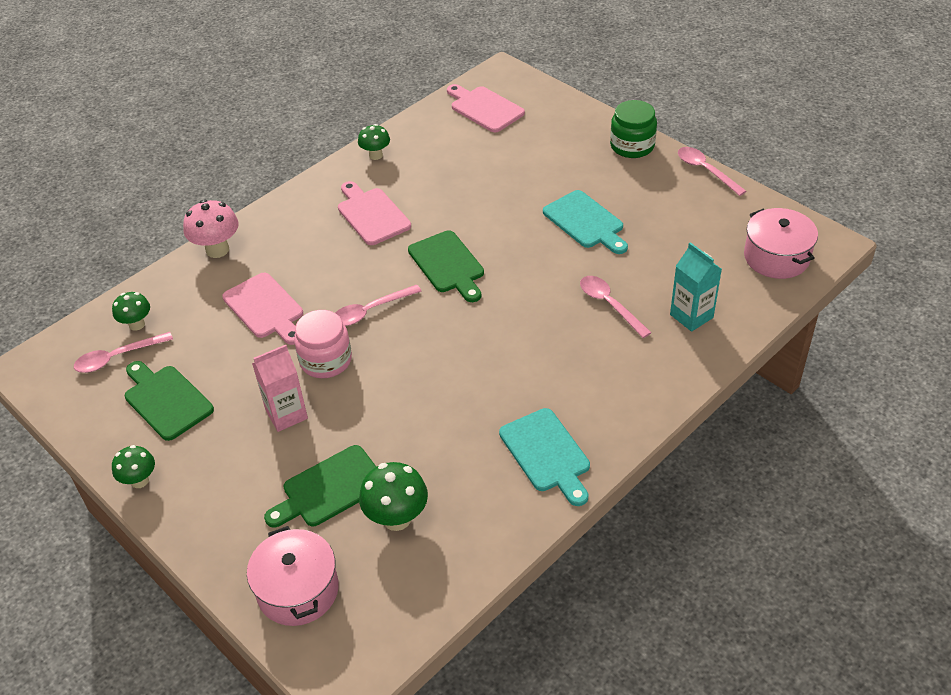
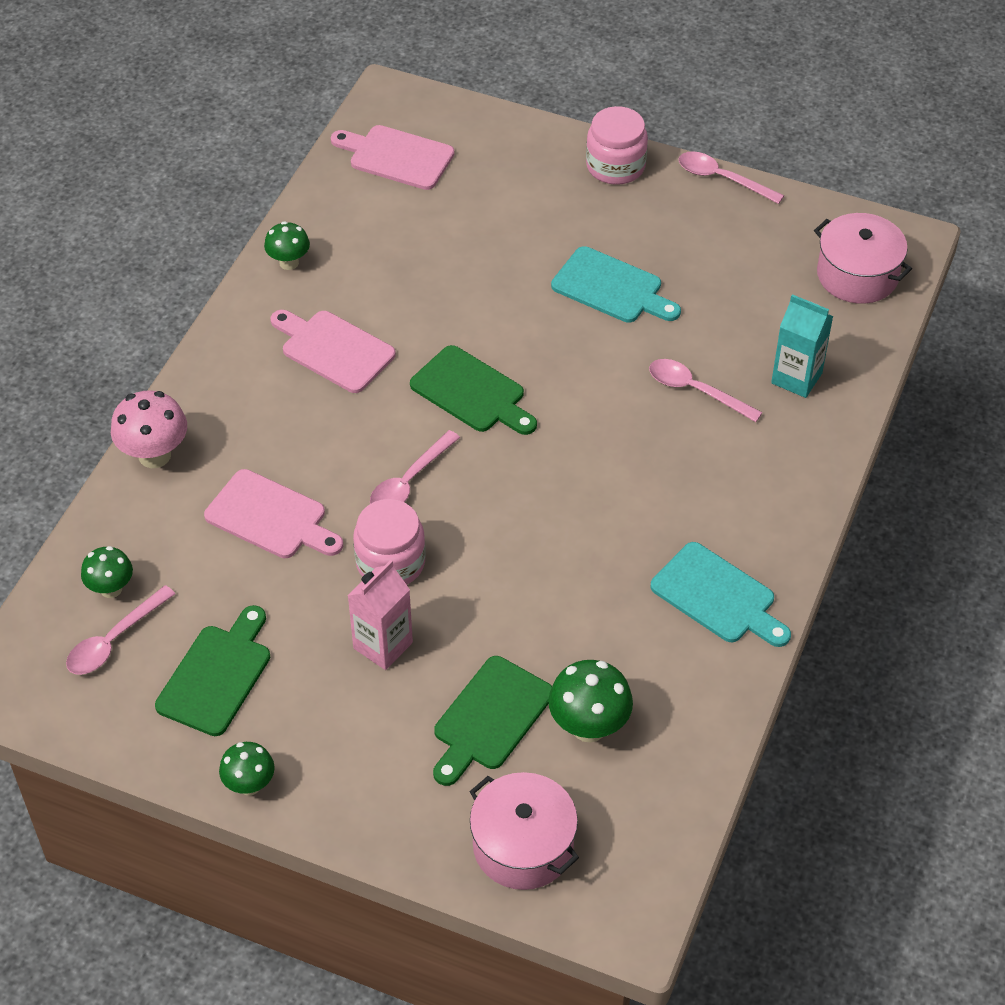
camera: 25 degrees left, 5 degrees up
green cutting board [125,361,214,441] -> green cutting board turned 90 degrees clockwise [155,605,270,736]
green jar [610,100,657,158] -> pink jar [586,106,648,185]

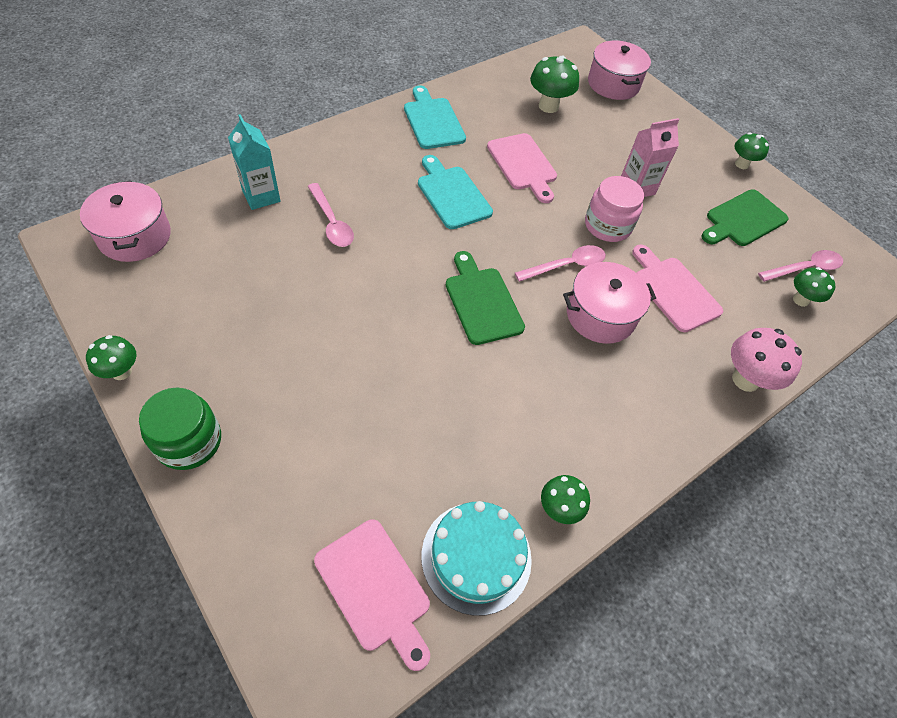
camera: 155 degrees left, 5 degrees up
pink cutting board [270,310,396,393] -> pink cutting board moved to [487,133,557,203]
green cutting board [433,656,552,786] -> none
turquoise cutting board [551,246,681,323] -> turquoise cutting board moved to [418,155,493,229]
pink jar [586,106,648,185] -> green jar [139,387,221,470]
pink spoon [678,151,784,204] -> green mushroom [86,335,136,380]
none -> turquoise cake [422,501,532,616]
none -> pink pot [563,262,656,344]

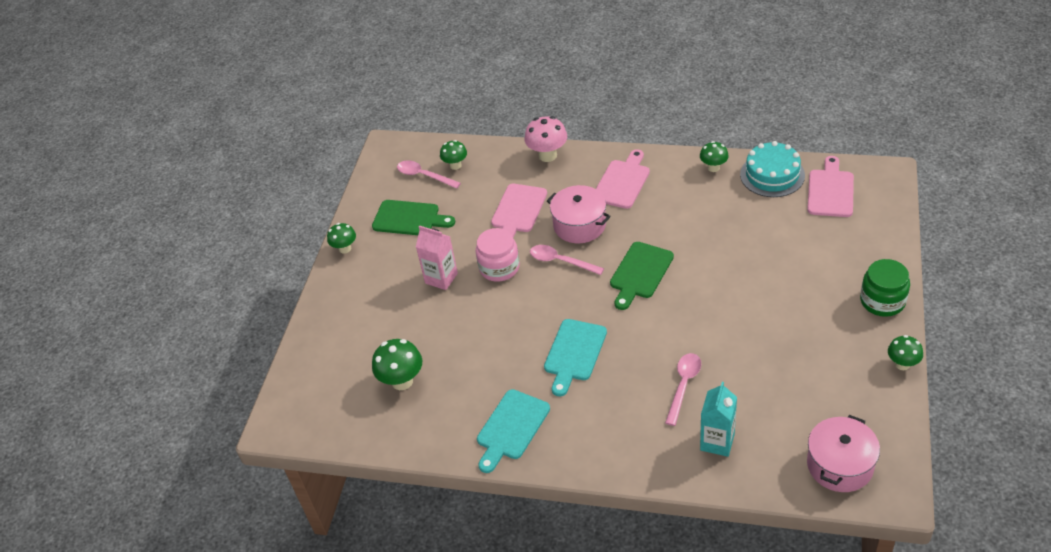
camera: 120 degrees left, 10 degrees down
pink cutting board [487,133,557,203] -> pink cutting board moved to [596,149,650,209]
pink pot [588,41,651,100] -> none

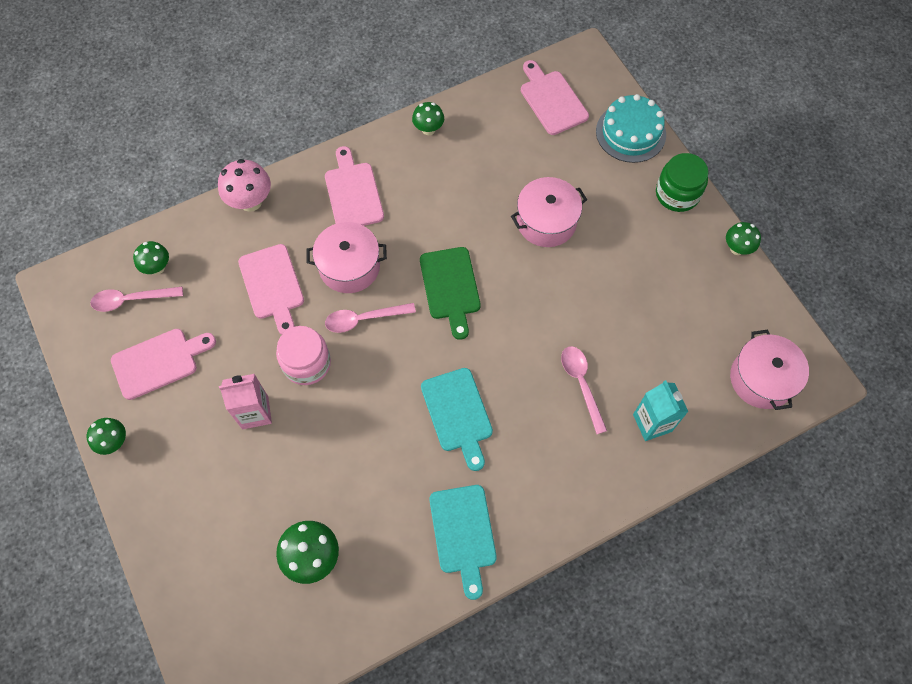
camera: 45 degrees left, 20 degrees up
green cutting board [372,200,455,235] -> pink cutting board [111,329,216,400]
turquoise cake [740,141,805,197] -> turquoise cake moved to [596,94,666,163]
none -> pink pot [511,177,587,247]

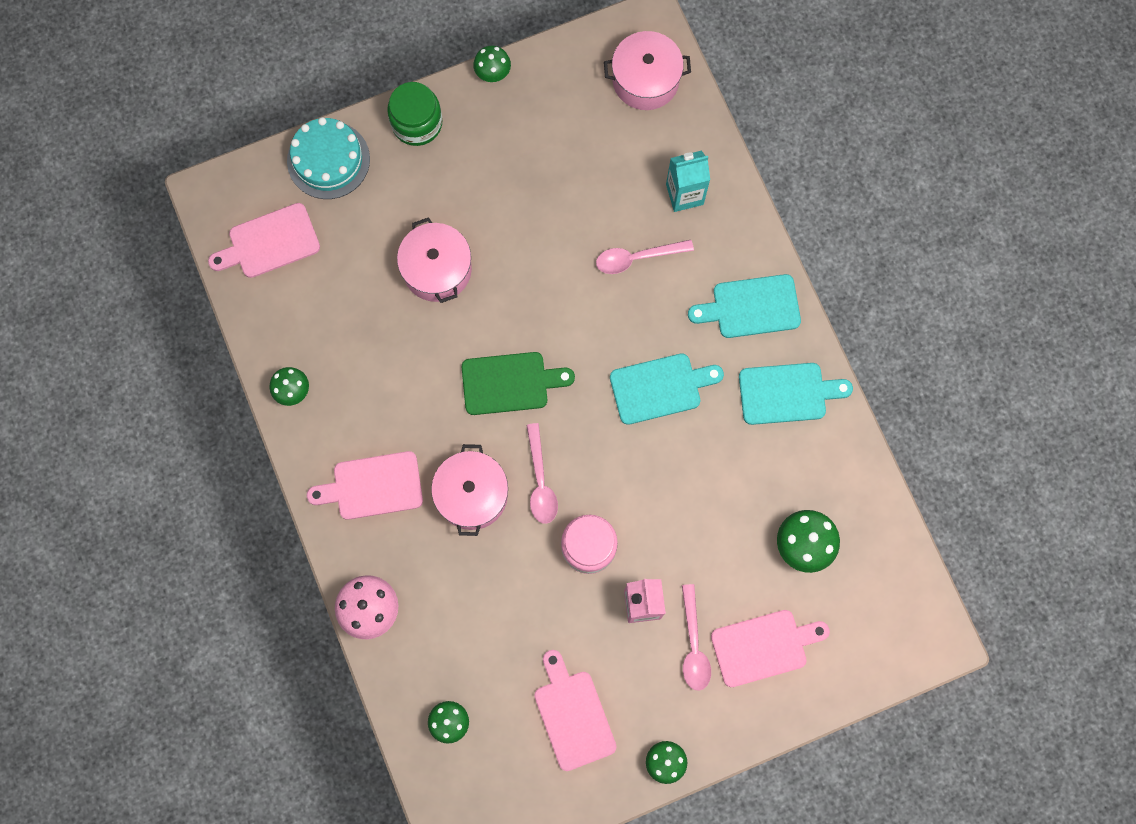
camera: 85 degrees left, 10 degrees up
pink spoon [90,287,183,312] -> pink spoon moved to [682,584,711,691]
pink cutting board [238,244,304,335] -> pink cutting board moved to [711,610,830,687]
none -> turquoise cutting board [688,274,801,338]

